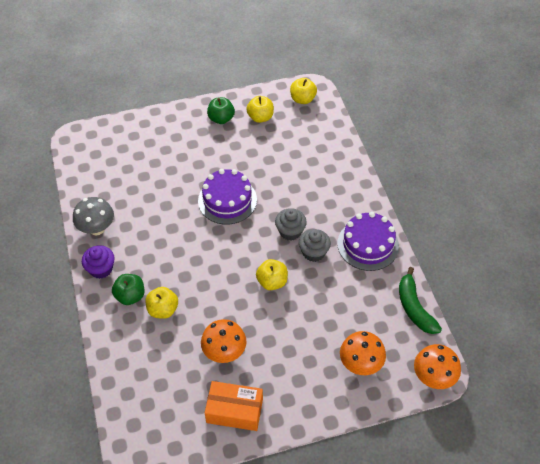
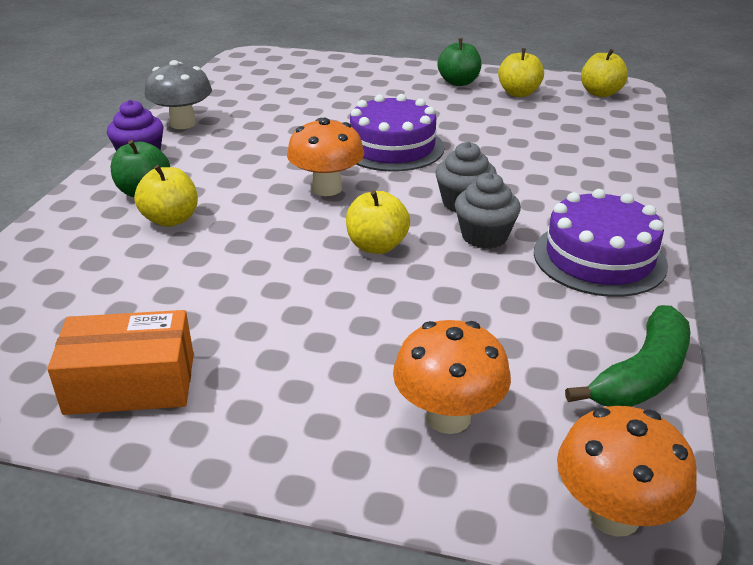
camera: 30 degrees right, 20 degrees down
orange mushroom [201,319,247,363] -> orange mushroom moved to [287,118,364,196]
orange box [205,381,263,431] -> orange box turned 45 degrees counterclockwise [47,310,194,415]
green banana [399,267,442,334] -> green banana turned 150 degrees counterclockwise [565,305,690,407]

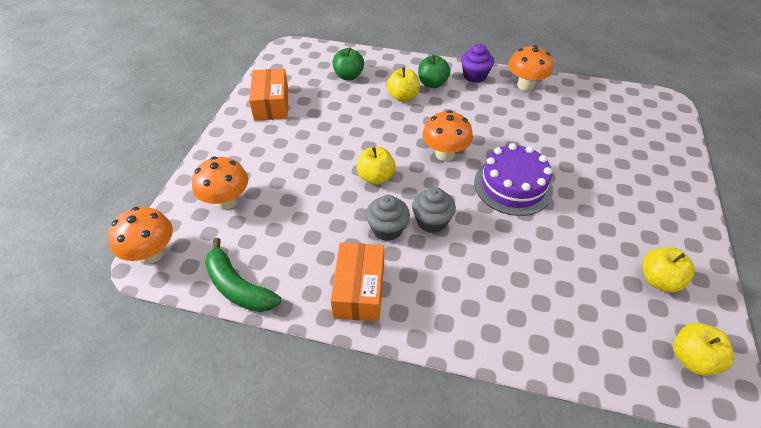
camera: 90 degrees right, 15 degrees up
grey mushroom [144,60,212,129] -> orange mushroom [509,45,553,91]
green apple [437,38,481,86] -> green apple moved to [333,47,364,80]
purple cake [534,189,668,297] -> orange box [331,242,384,321]

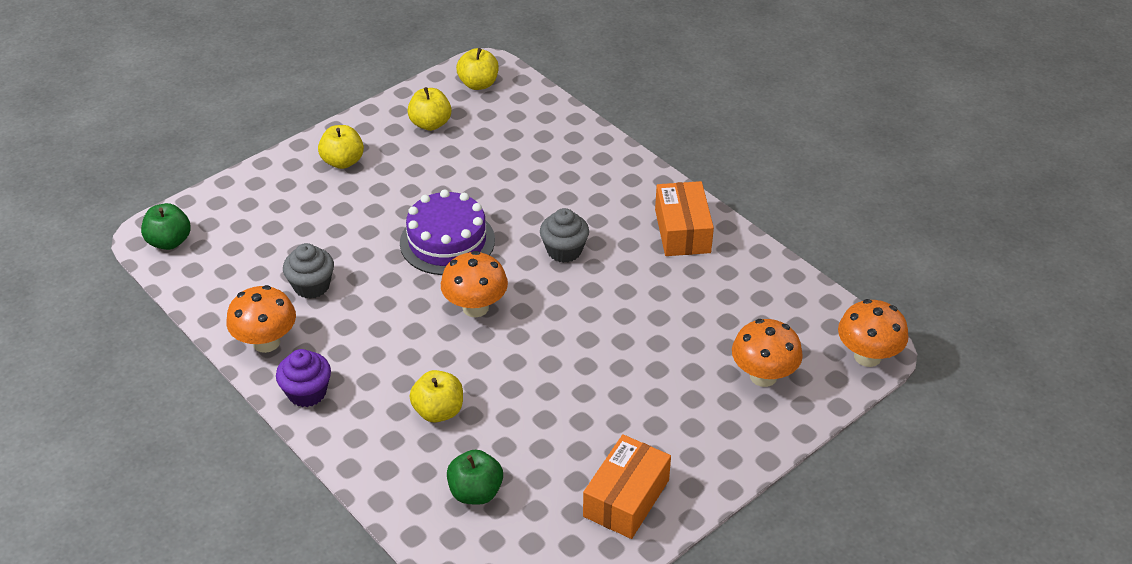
camera: 145 degrees left, 5 degrees down
green banana [205,238,281,312] -> none
orange box [331,242,384,321] -> orange box turned 45 degrees counterclockwise [655,181,714,256]
yellow apple [356,147,396,185] -> yellow apple moved to [318,125,364,169]
grey cupcake [366,195,410,241] -> grey cupcake moved to [283,243,334,299]
green apple [418,55,450,88] -> green apple moved to [141,203,191,250]

